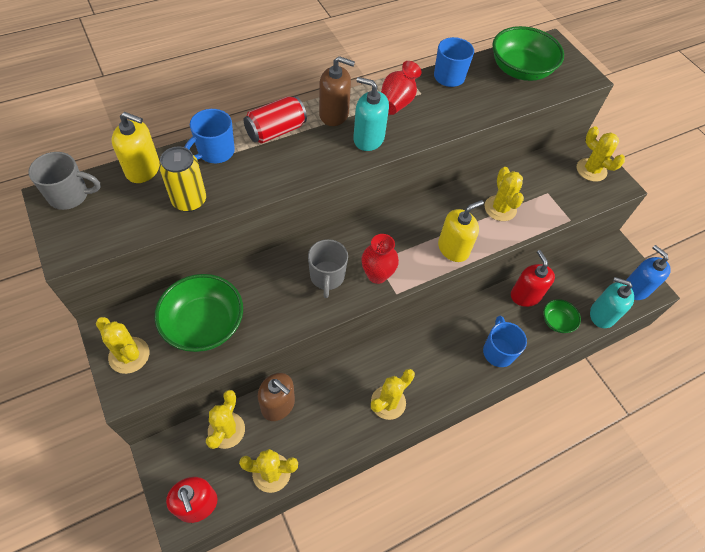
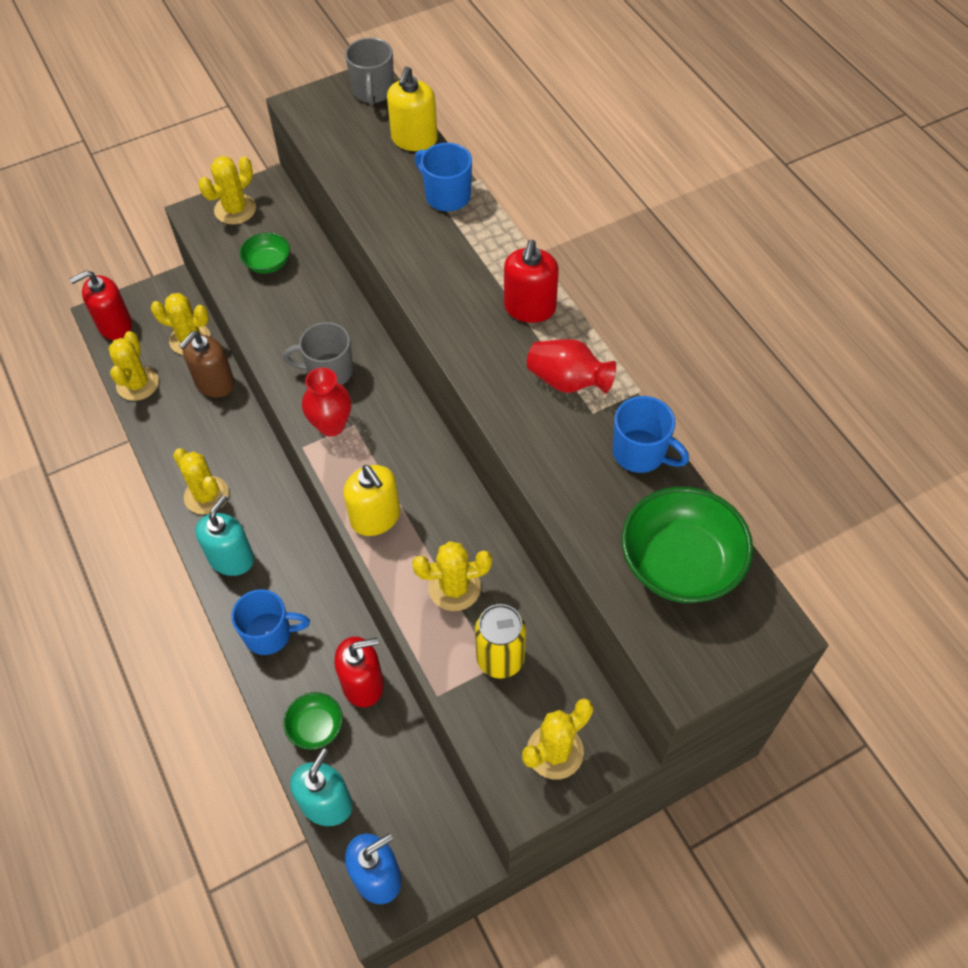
camera: 95 degrees right, 0 degrees up
green bowl [154,274,243,352] -> green bowl [239,232,290,273], size x0.53
yellow can [159,147,206,212] -> yellow can moved to [475,604,526,679]
red can [244,96,307,144] -> none
brown soap dispenser [319,56,355,126] -> red soap dispenser [504,240,559,323]
turquoise soap dispenser [353,77,389,151] -> turquoise soap dispenser moved to [195,495,254,576]

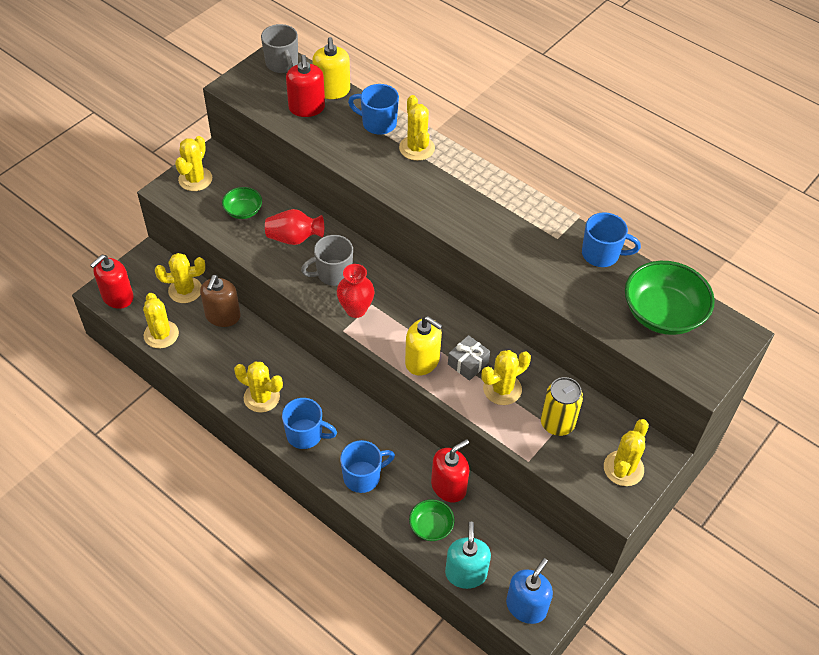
camera: 25 degrees left, 5 degrees down
turquoise soap dispenser [195,495,254,576] -> blue mug [282,398,337,449]
red soap dispenser [504,240,559,323] -> red soap dispenser moved to [286,55,325,117]
red vase [527,339,616,394] -> red vase moved to [265,209,324,245]
none -> yellow cactus [399,95,435,161]
none -> grey gift [448,335,491,381]

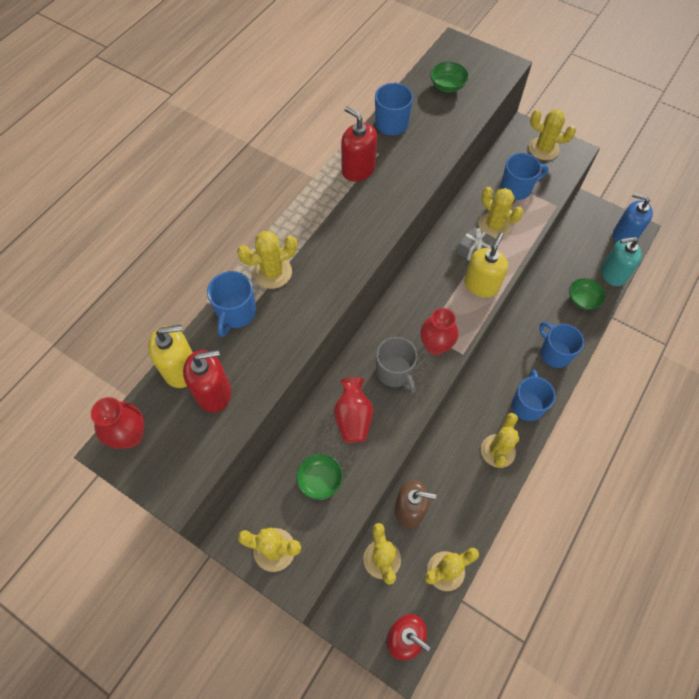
camera: 95 degrees left, 10 degrees up
grey mug [261,24,298,73] -> red vase [91,397,144,449]
red soap dispenser [431,439,469,502] -> red soap dispenser moved to [341,106,377,182]
yellow can [541,377,583,436] -> blue mug [501,153,548,200]
green bowl [625,261,715,335] -> green bowl [430,62,469,92], size x0.53

